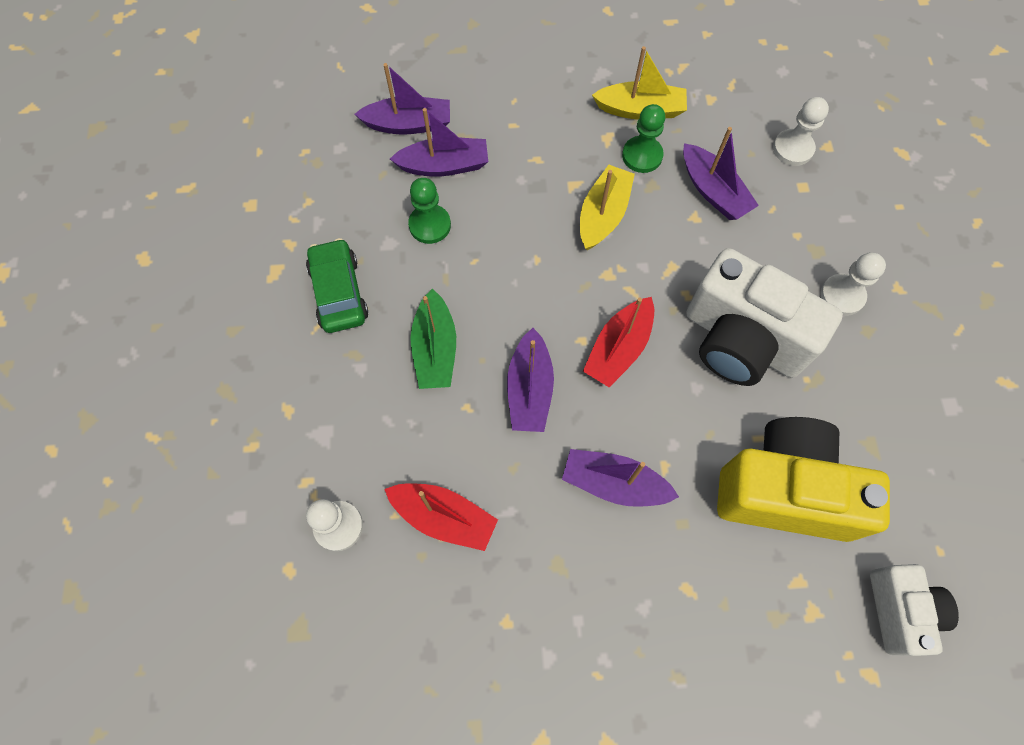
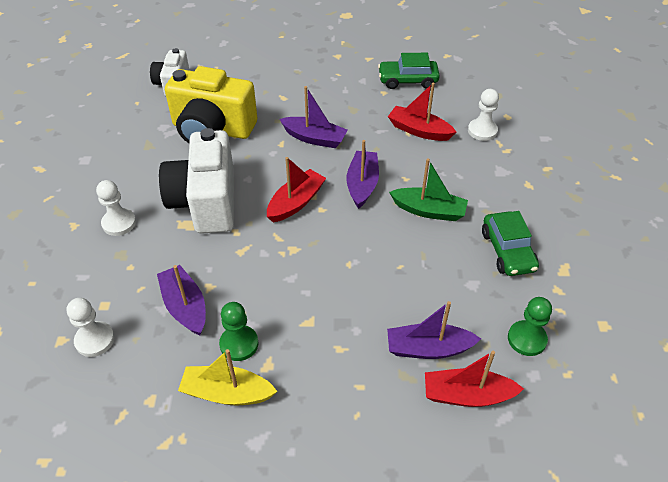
camera: 175 degrees left, 20 degrees down
purple boat [354,63,450,135] -> red boat [425,351,524,407]
green pawn [408,178,451,244] -> green pawn moved to [508,297,552,356]
green boat [410,289,456,389] -> green boat turned 105 degrees clockwise [389,158,468,221]
yellow boat [580,165,635,250] -> none
white camera [686,248,843,386] -> white camera turned 135 degrees counterclockwise [159,128,234,234]
none -> green car [378,53,440,89]

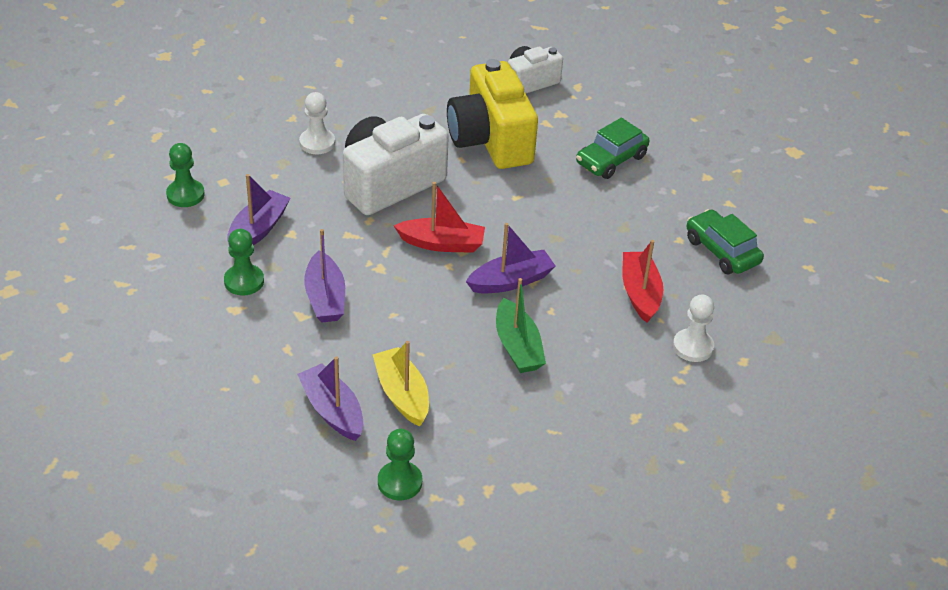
camera: 55 degrees right, 5 degrees down
white pawn [67,298,115,357] -> green pawn [166,143,204,207]
yellow boat [178,349,277,405] -> yellow boat moved to [373,341,429,427]
purple boat [280,86,348,148] -> purple boat moved to [304,229,345,323]
red boat [425,351,524,407] -> none
green car [482,211,539,276] -> green car moved to [576,118,650,179]

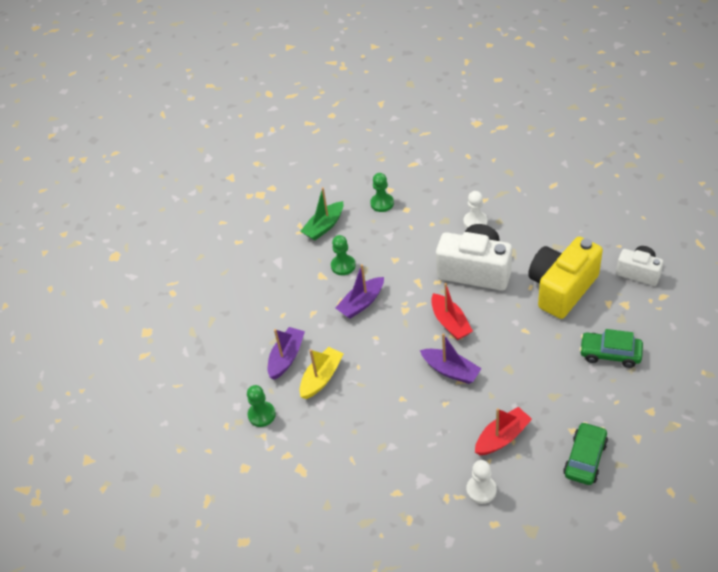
camera: 65 degrees right, 5 degrees up
purple boat [227,174,291,245] -> none
green boat [496,278,546,373] -> green boat moved to [300,187,343,241]

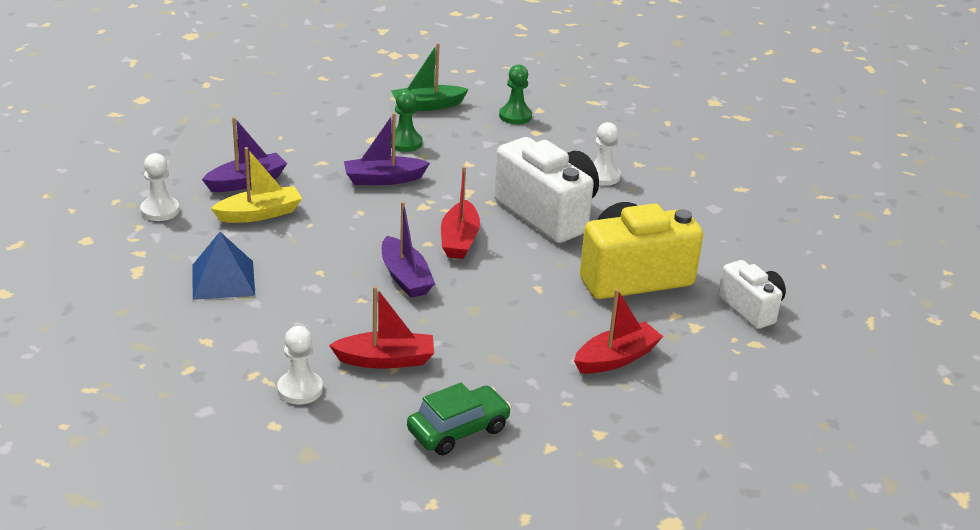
camera: 25 degrees right, 15 degrees down
green pawn [247,385,276,427] -> white pawn [140,153,180,221]
green car [579,329,643,368] -> red boat [574,289,663,374]
none -> blue pyramid [193,232,255,300]

